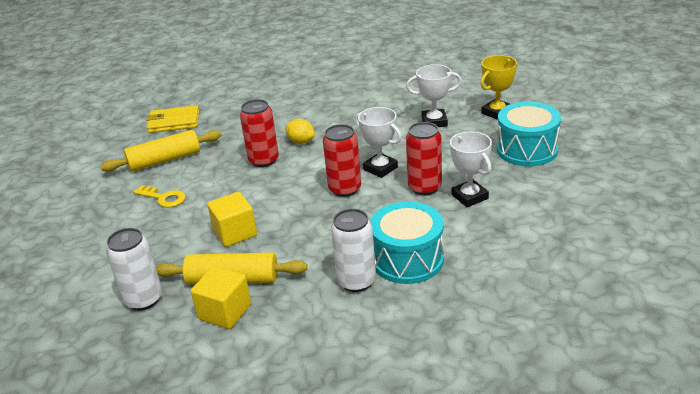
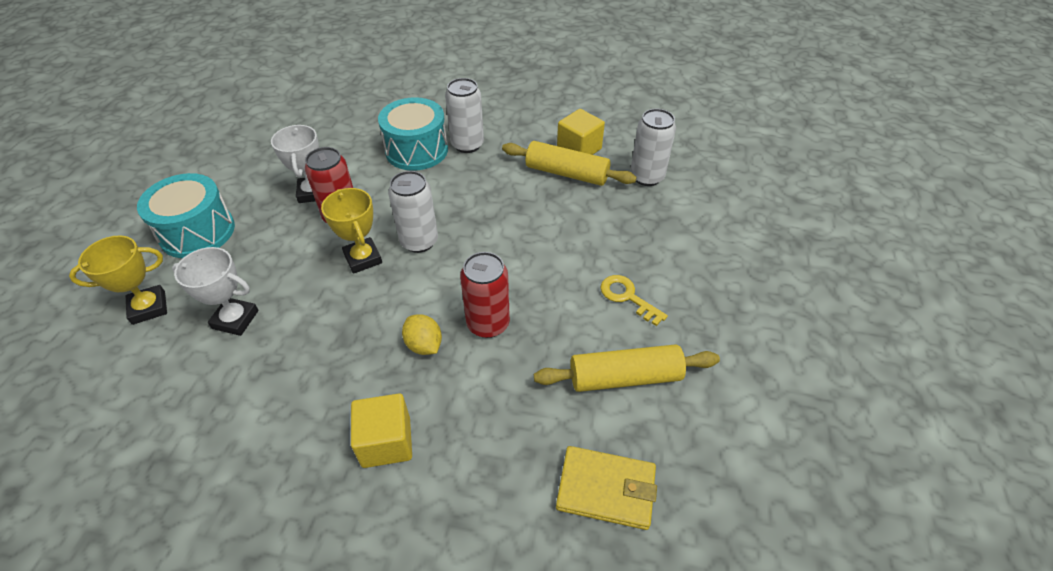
camera: 165 degrees left, 15 degrees up
yellow cube [207,192,257,247] -> yellow cube moved to [351,393,412,468]
red can [323,124,361,197] -> white can [388,171,438,253]
white trophy [355,107,402,178] -> yellow trophy [321,188,382,274]

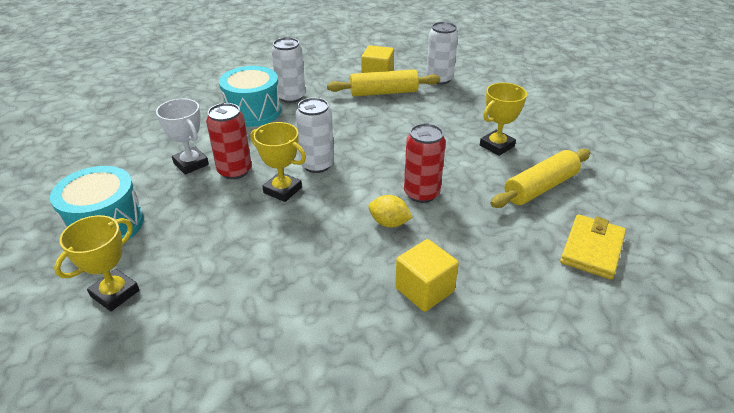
camera: 30 degrees left, 10 degrees down
white trophy [172,247,259,336] -> none
yellow wallet [556,446,657,530] -> yellow wallet turned 45 degrees counterclockwise [560,214,626,280]
yellow key [601,275,668,326] -> yellow trophy [480,83,527,156]

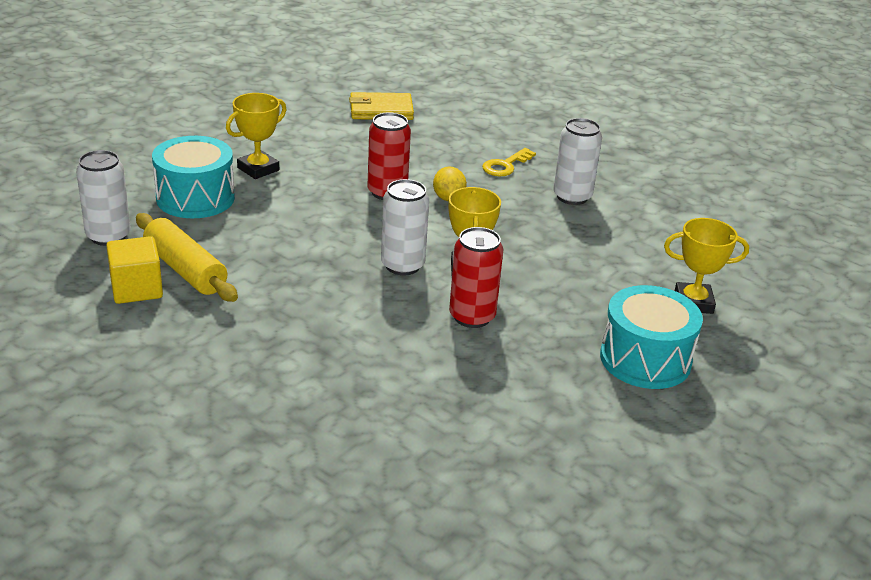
camera: 125 degrees left, 5 degrees down
white trophy [156,99,209,175] -> none
turquoise drum [219,66,281,127] -> turquoise drum moved to [152,136,235,218]
white can [271,37,305,103] -> white can moved to [553,118,602,205]
yellow cube [395,239,459,312] -> yellow key [482,148,536,176]
yellow trophy [480,83,527,156] -> yellow trophy turned 60 degrees counterclockwise [226,93,287,179]
yellow rolling pin [490,149,591,208] -> none

